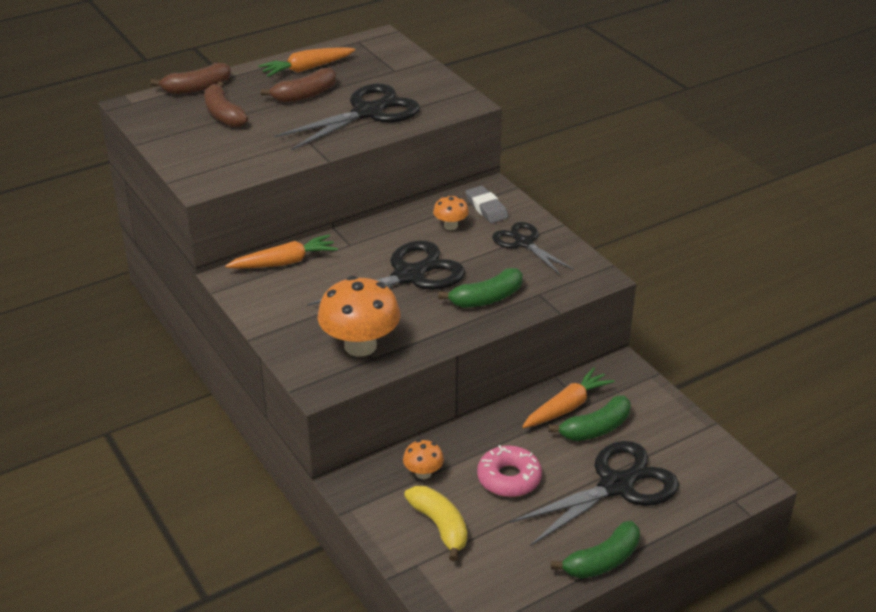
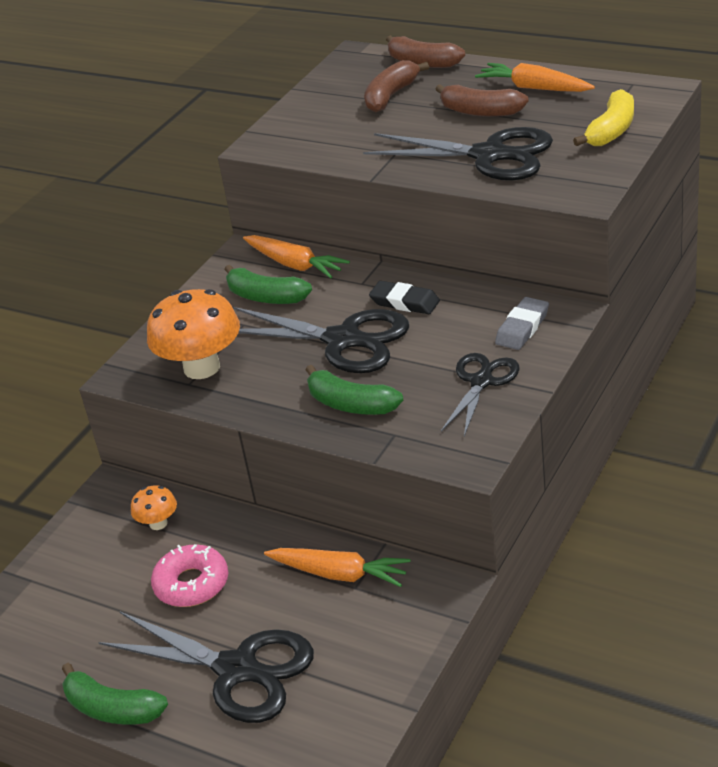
camera: 65 degrees right, 0 degrees up
yellow banana [404,486,467,561] -> yellow banana moved to [573,89,634,146]
orange mushroom [433,195,469,230] -> none
green banana [549,396,631,441] -> green banana moved to [224,265,312,304]
none -> black eraser [369,281,440,314]

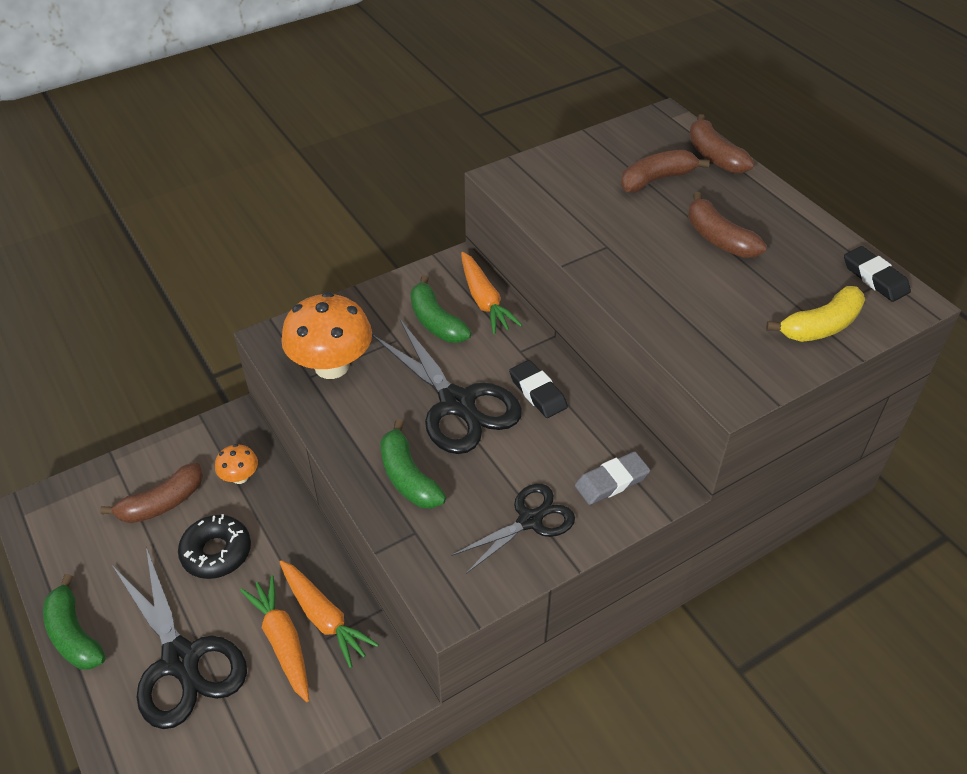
camera: 25 degrees right, 10 degrees up
pink donut [151,544,228,607] -> black donut [178,514,251,579]
black scissors [363,127,553,181] -> none
orange carrot [475,63,595,92] -> orange carrot moved to [240,575,309,702]
none -> brown banana [100,463,203,523]
none -> black eraser [844,246,911,302]

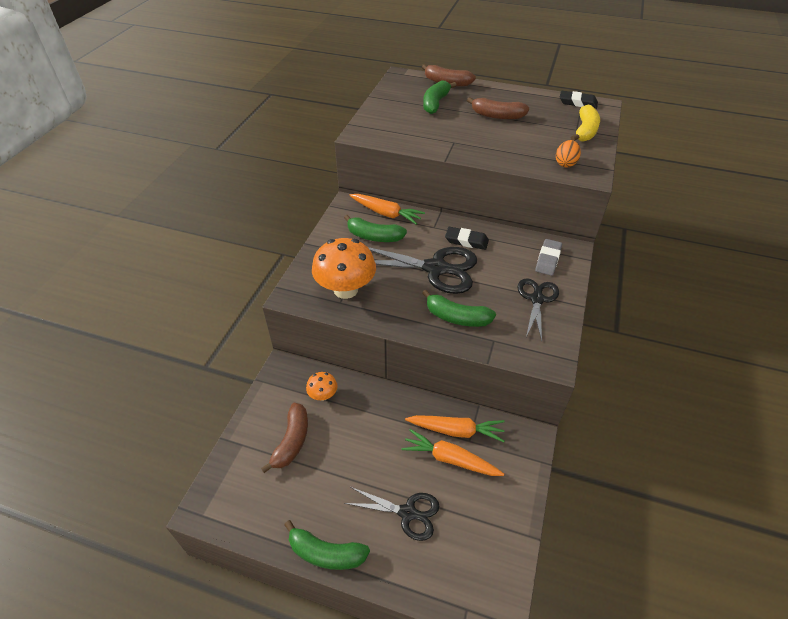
camera: 40 degrees left, 0 degrees up
black scissors [112,547,247,729] -> black scissors [344,487,440,541], size x0.61
black donut [178,514,251,579] -> none
brown banana [621,150,710,193] -> green banana [423,80,457,114]
none -> orange egg [556,140,581,168]

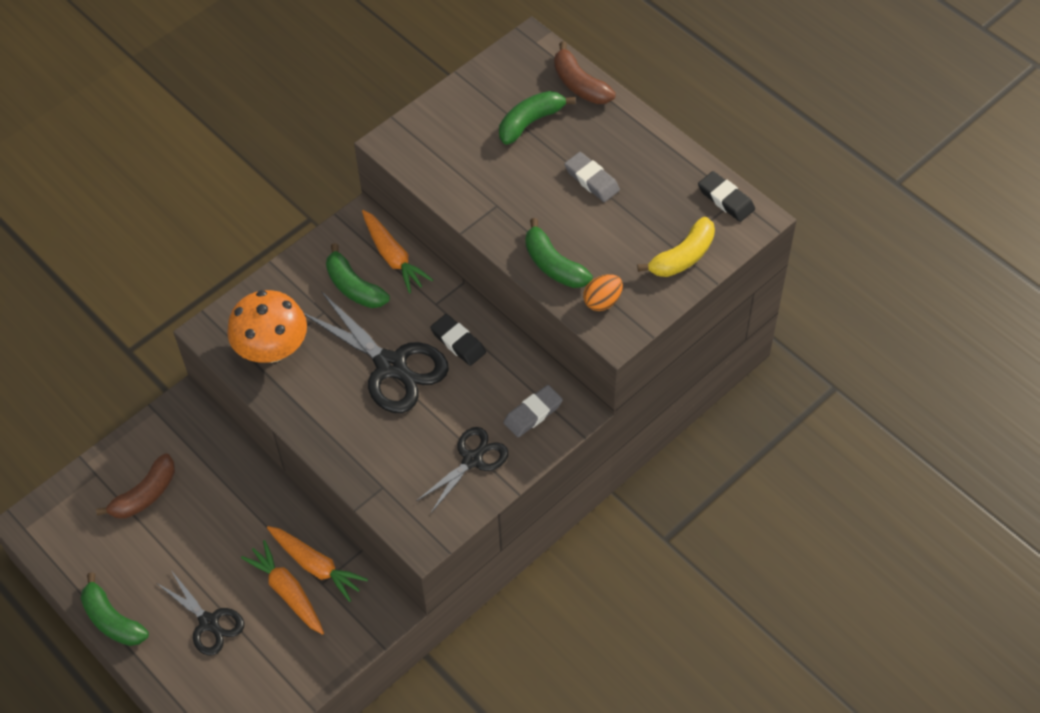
camera: 30 degrees right, 10 degrees up
orange mushroom [306,372,338,401] -> none
green banana [422,290,496,327] -> green banana moved to [525,218,593,288]
brown banana [467,97,529,120] -> grey eraser [564,152,620,202]

